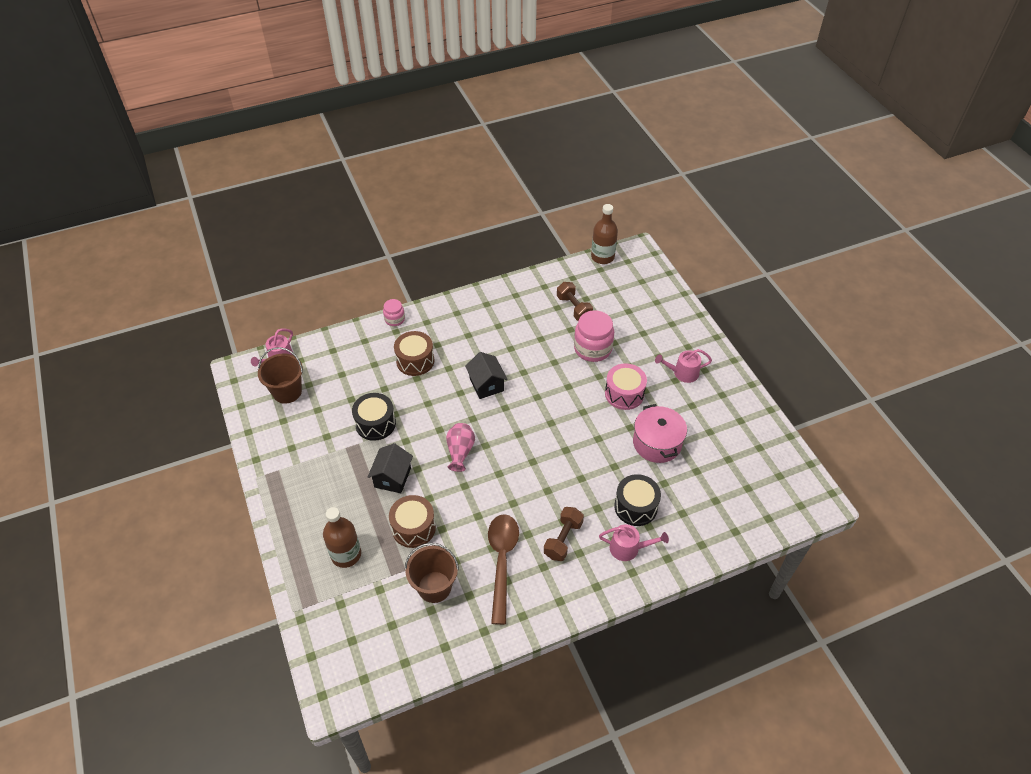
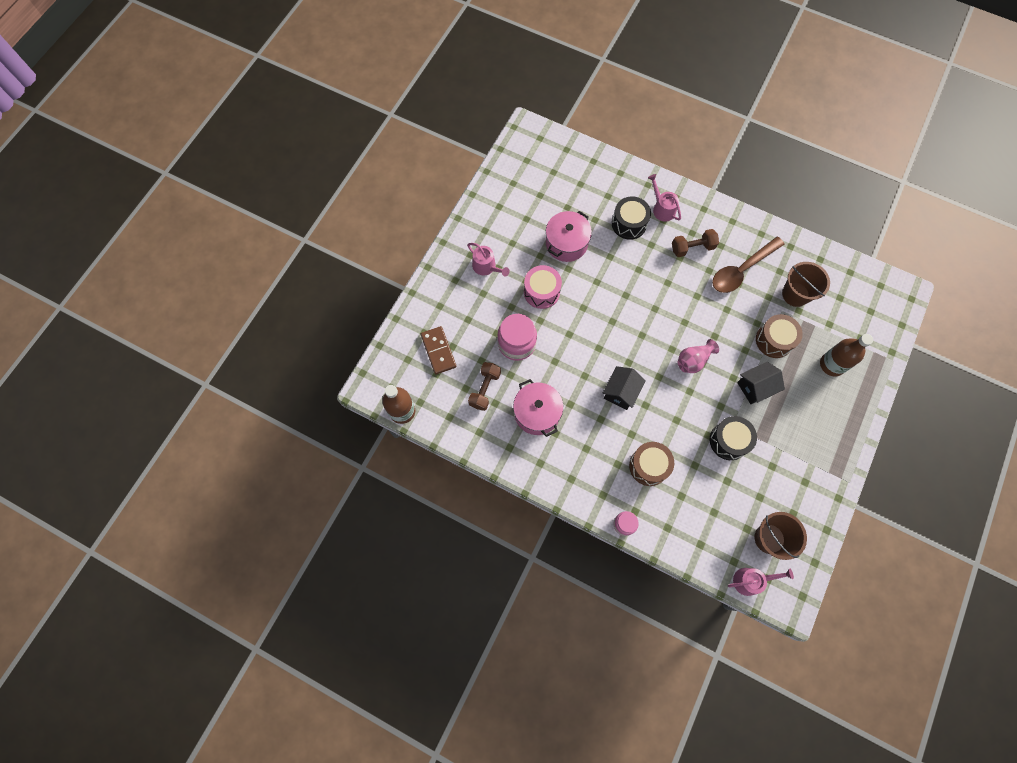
camera: 130 degrees left, 20 degrees up
none -> brown domino [421,326,457,374]
none -> pink pot [513,379,563,437]

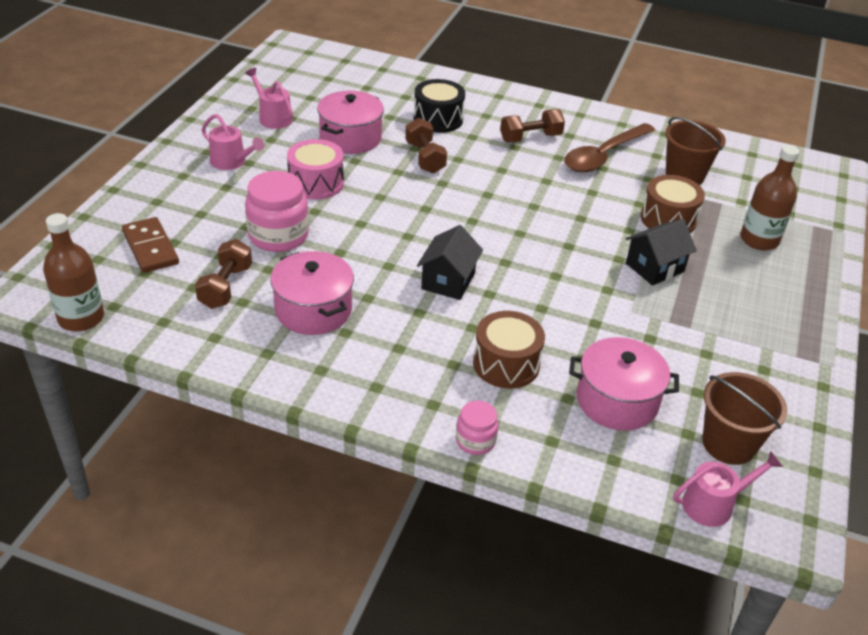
camera: 10 degrees left, 30 degrees down
pink watering can [648,174,681,222] -> pink watering can moved to [245,68,293,129]
pink vase [678,339,719,373] -> none
black drum [710,416,757,460] -> none
none -> brown dumbbell [405,118,447,173]
none -> pink pot [569,337,679,431]

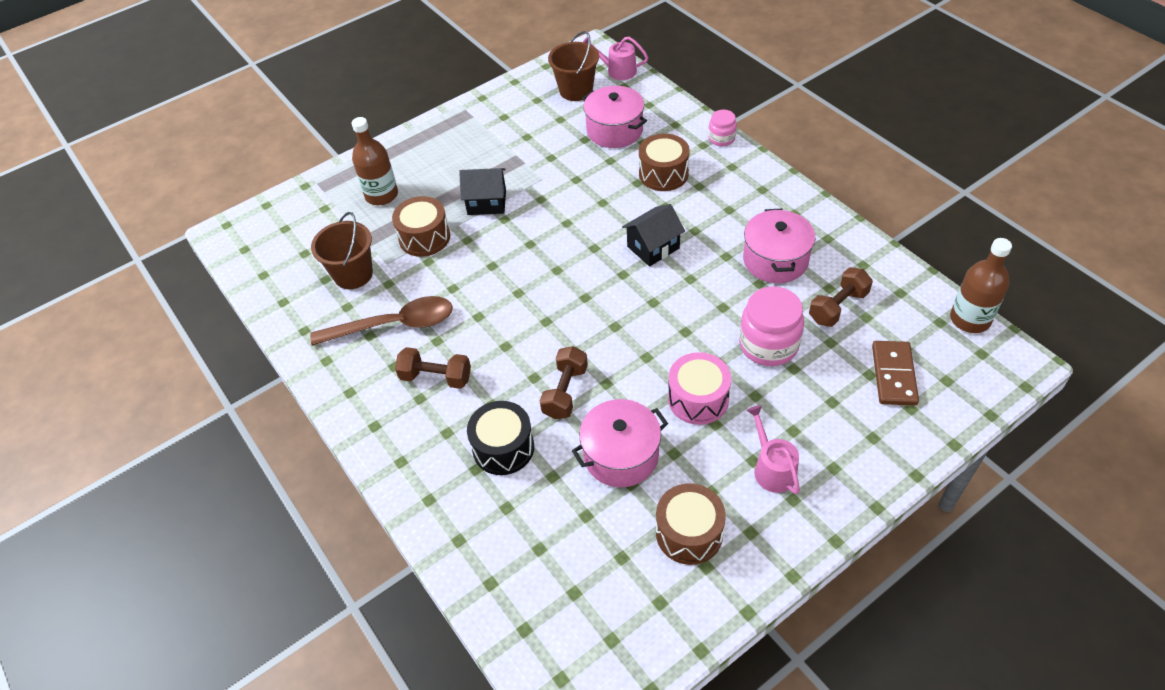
camera: 140 degrees left, 10 degrees up
pink watering can [245,68,293,129] -> brown drum [656,483,726,565]

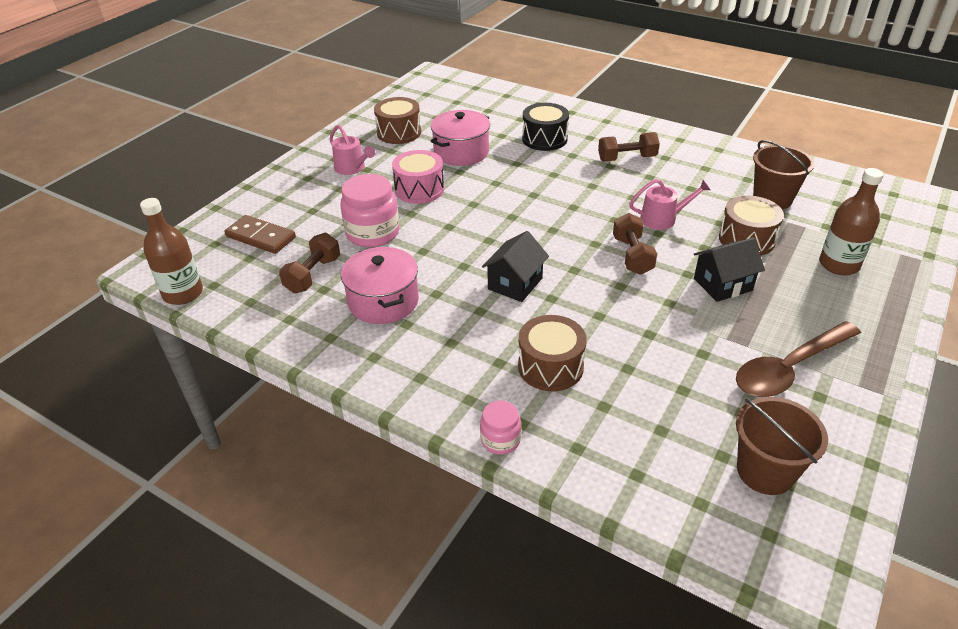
camera: 155 degrees right, 10 degrees down
brown spoon [310,296,453,346] -> brown spoon moved to [736,321,861,397]
brown dumbbell [540,346,588,419] -> brown dumbbell moved to [613,213,657,275]
pink pot [582,86,647,148] -> none
pink watering can [583,36,649,80] -> pink watering can moved to [629,179,711,230]
brown domino [872,341,919,406] -> brown domino turned 45 degrees counterclockwise [224,215,296,254]

